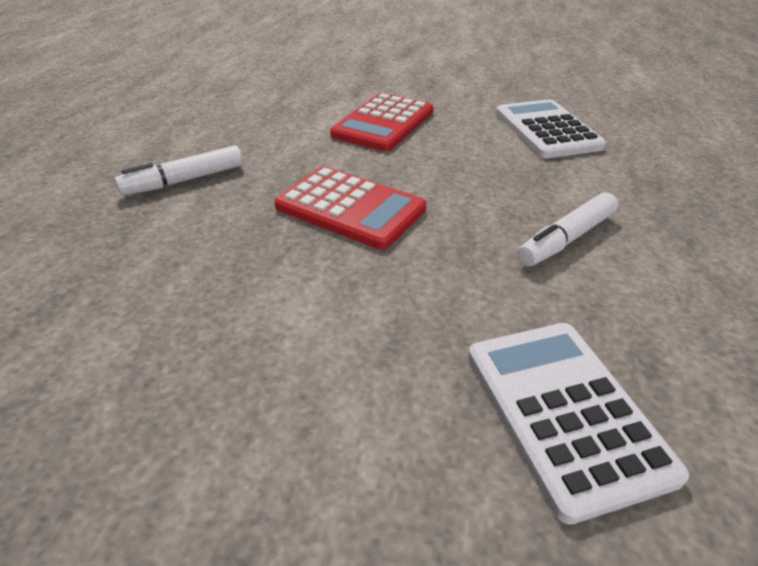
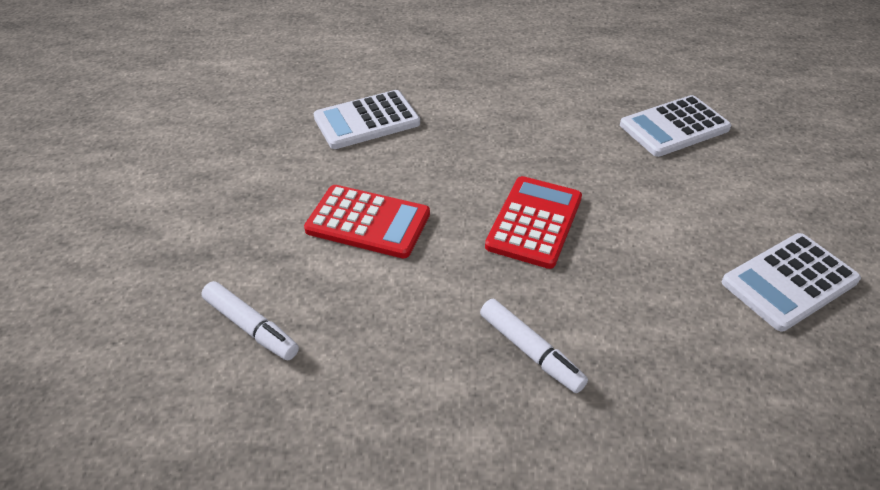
camera: 100 degrees left, 5 degrees up
white marker [517,192,618,266] -> white marker moved to [201,281,299,360]
none -> white calculator [722,233,861,331]

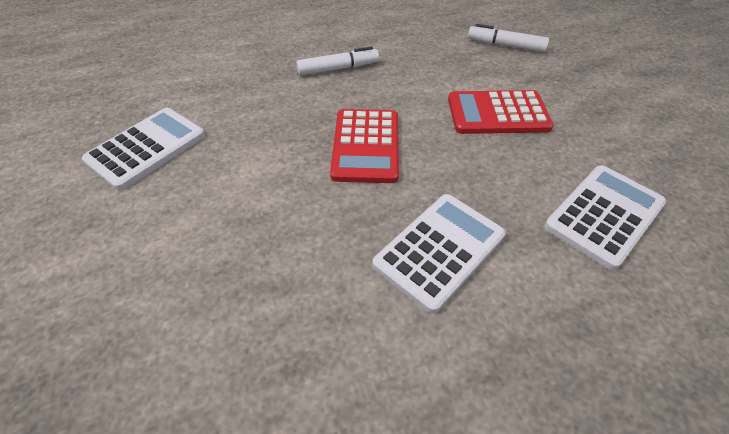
camera: 160 degrees right, 5 degrees up
white marker [480,299,588,393] -> white marker turned 135 degrees clockwise [296,47,379,75]
white calculator [620,95,731,157] -> white calculator moved to [372,194,506,313]

